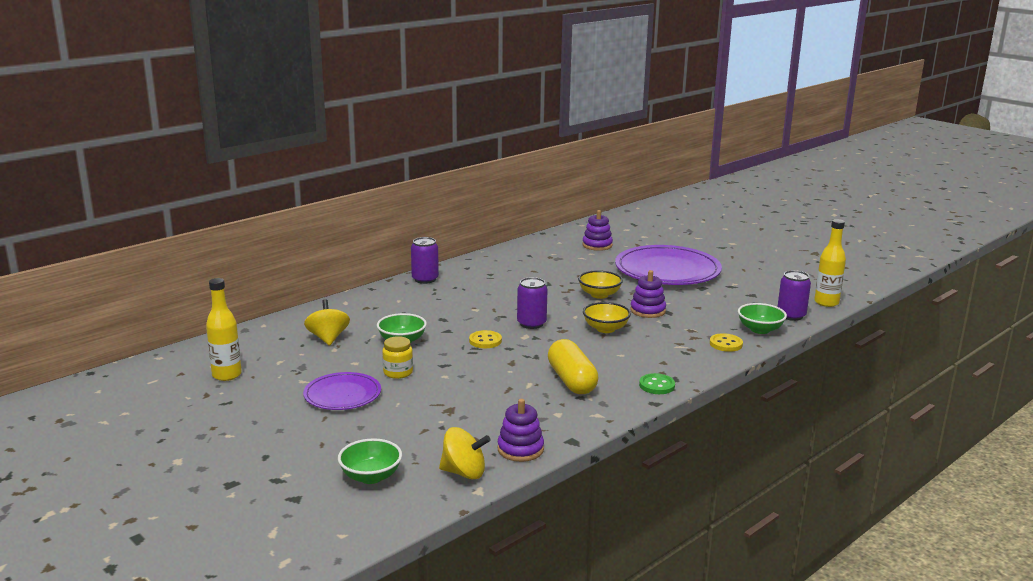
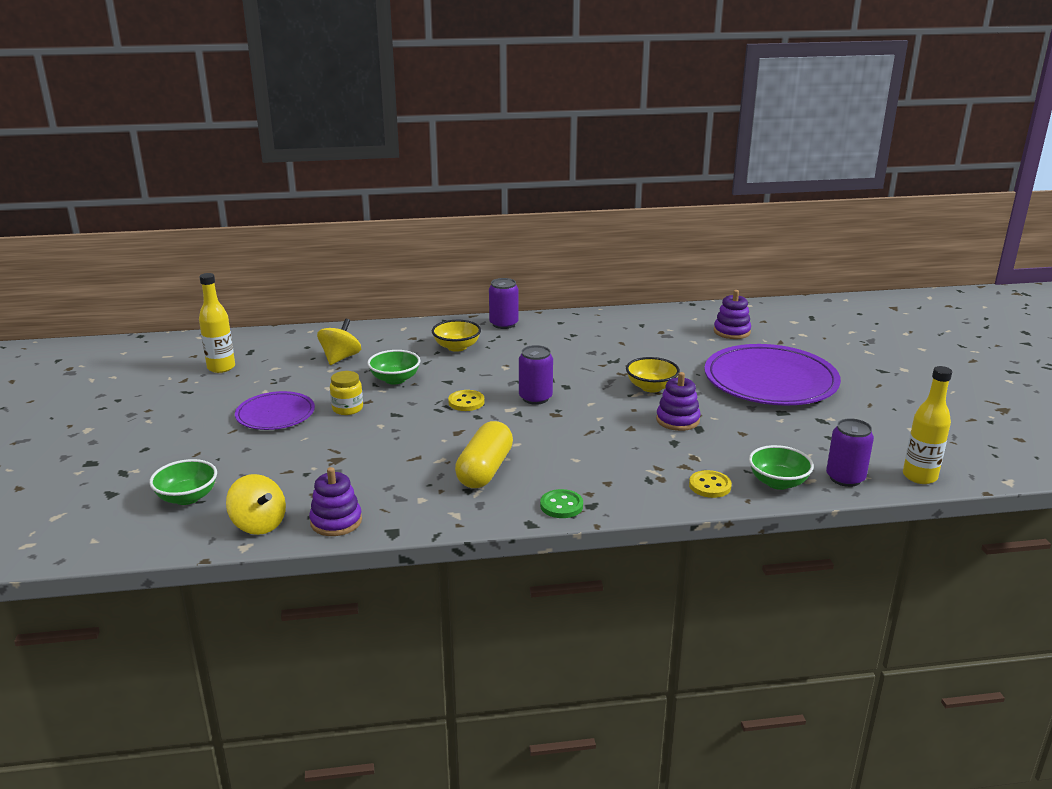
camera: 35 degrees right, 5 degrees up
yellow bowl [583,302,631,333] -> yellow bowl moved to [432,320,481,352]

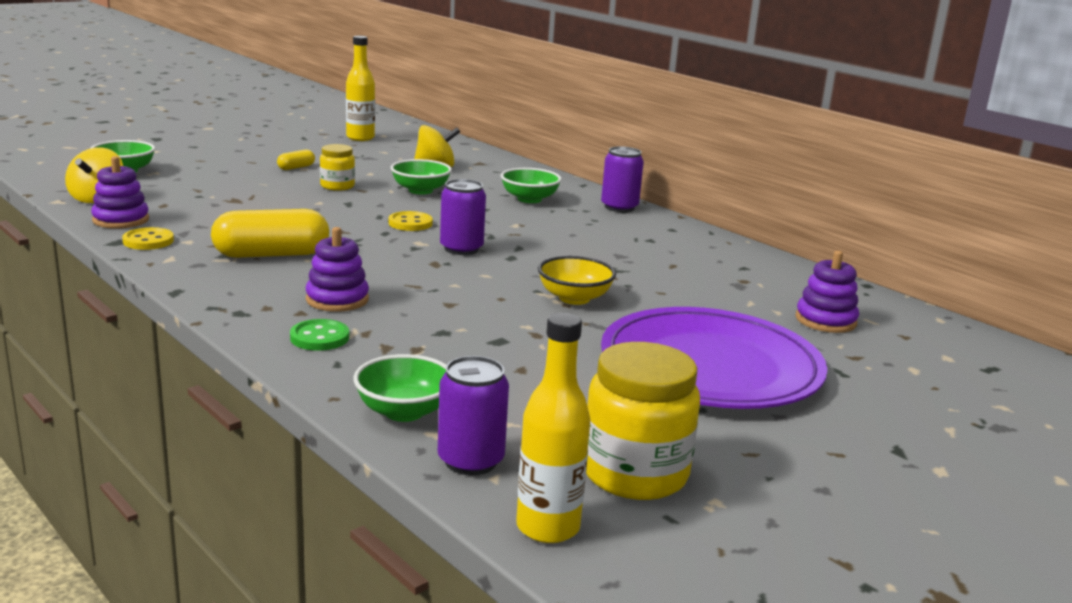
camera: 55 degrees right, 5 degrees down
purple plate [235,391,315,430] -> yellow capsule [277,150,315,170]
yellow bowl [432,320,481,352] -> green bowl [501,168,562,203]
green button [540,489,583,518] -> green button moved to [290,319,349,351]
purple stacking toy [656,372,700,431] -> purple stacking toy moved to [306,227,369,312]
yellow button [689,470,732,498] -> yellow button moved to [122,227,174,250]
none -> yellow jar [586,342,700,500]

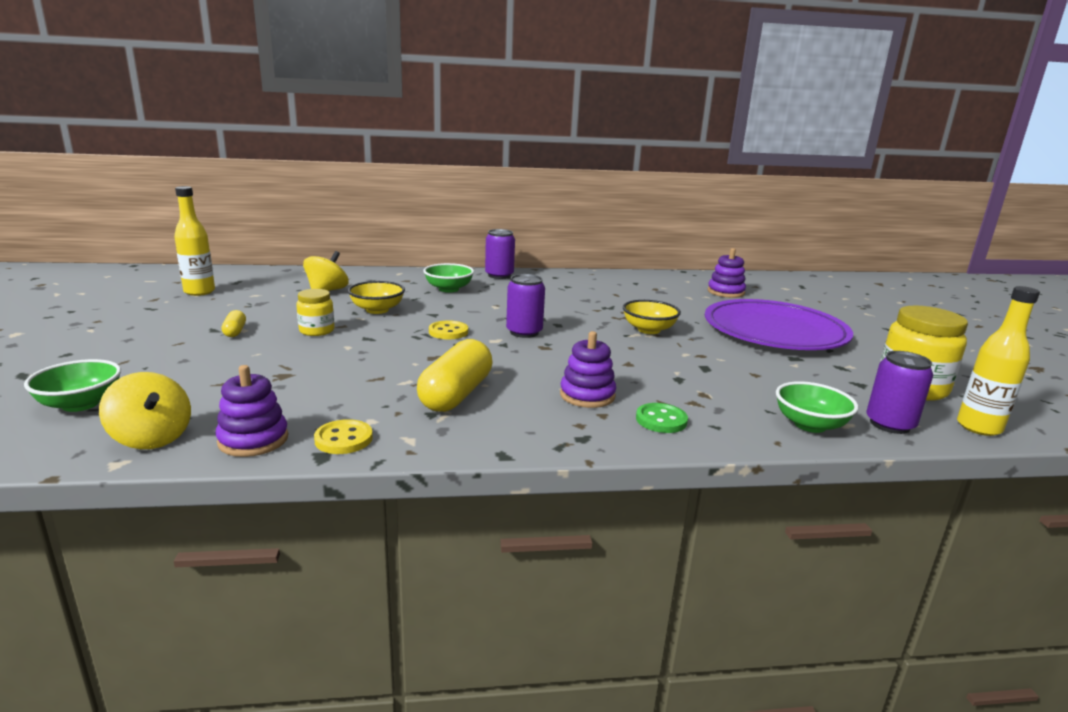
camera: 55 degrees left, 0 degrees up
green bowl [391,159,452,195] -> yellow bowl [348,281,405,314]

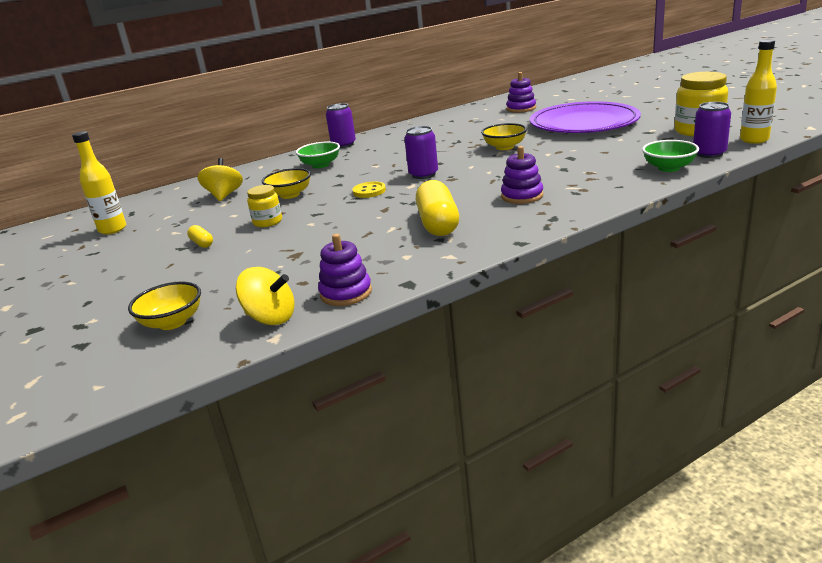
camera: 20 degrees left, 5 degrees up
green bowl [24,359,121,412] -> yellow bowl [128,281,201,330]
yellow button [314,419,373,454] -> none
green button [636,403,688,433] -> none

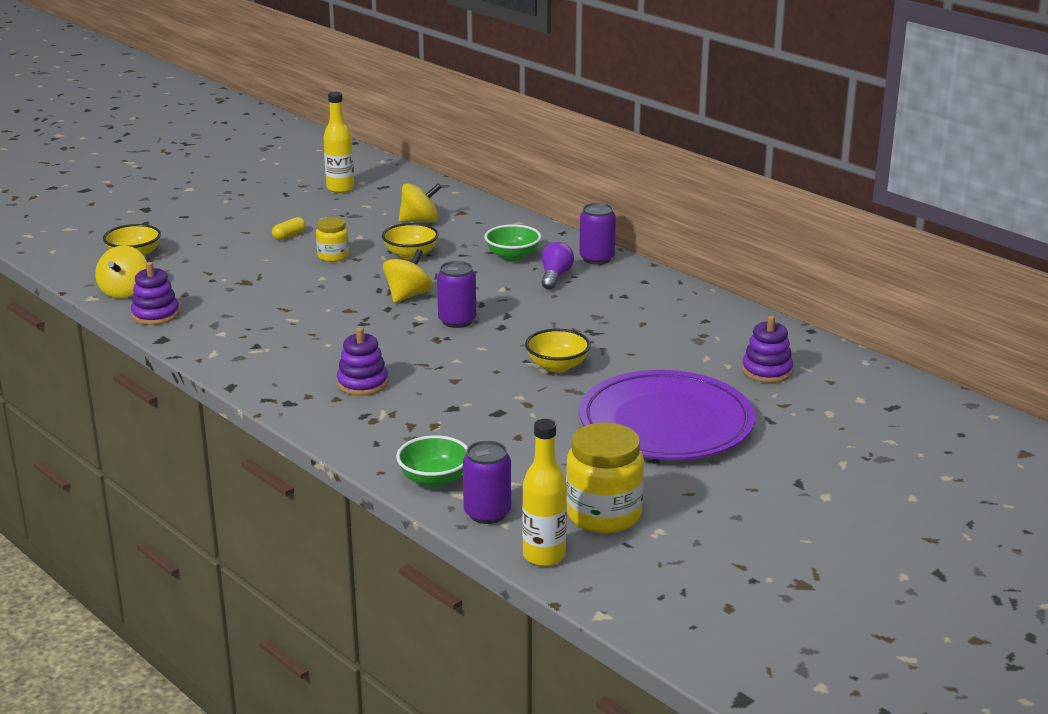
camera: 75 degrees right, 0 degrees up
yellow button [353,181,386,198] -> yellow spinning top [383,249,433,303]
yellow capsule [416,180,459,236] -> none
none -> purple light bulb [541,242,574,290]

